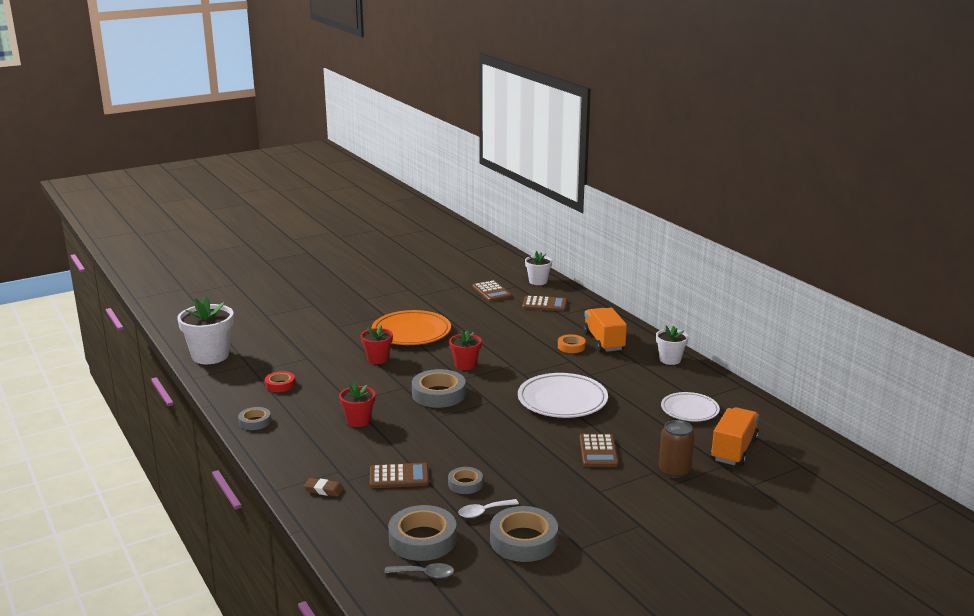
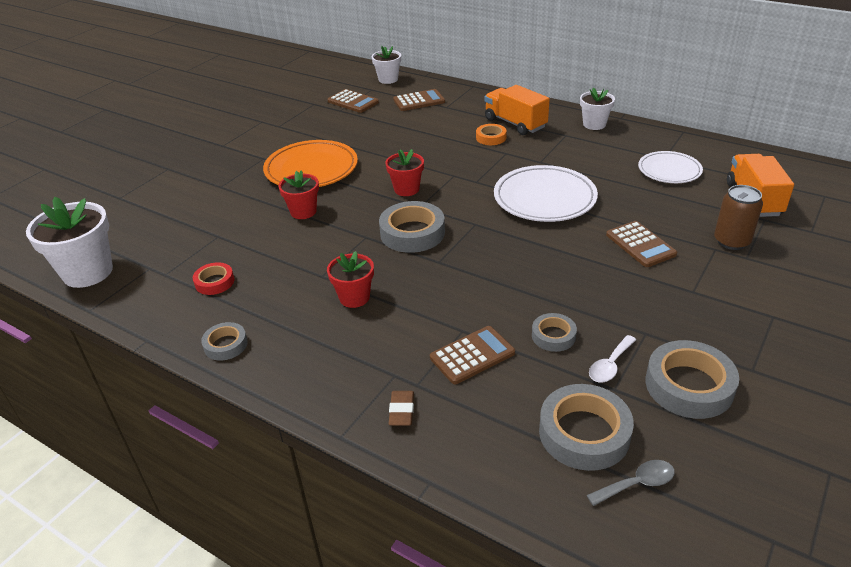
camera: 25 degrees left, 15 degrees up
brown eraser [304,478,344,497] -> brown eraser turned 75 degrees counterclockwise [388,391,414,426]

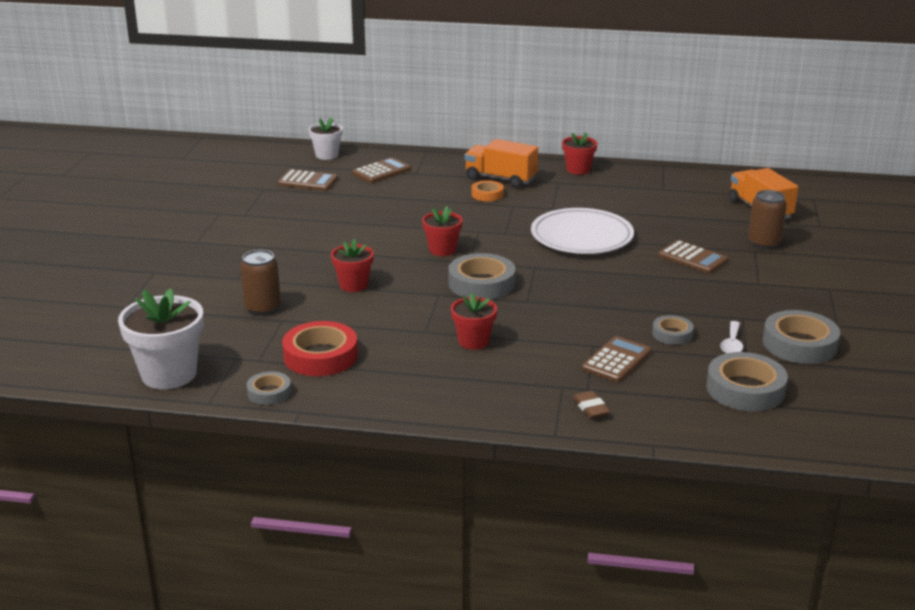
camera: 25 degrees left, 10 degrees down
red tape [193,262,234,295] -> red tape [282,321,358,376], size x1.78
grey tape [201,322,248,361] -> grey tape moved to [247,371,291,405]
orange plate [263,140,358,187] -> none
white flower pot [580,88,615,130] -> red flower pot [562,132,597,175]
grey spoon [587,460,675,506] -> none
white plate [638,151,703,183] -> none
none -> brown can [240,250,281,315]

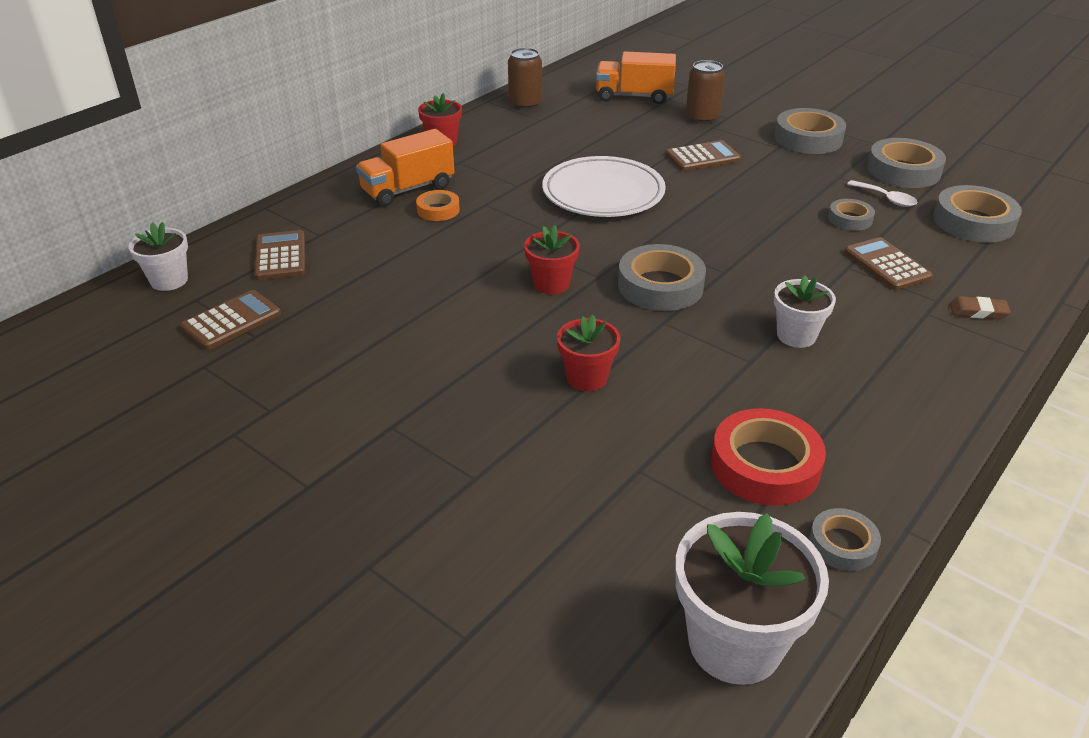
camera: 60 degrees left, 10 degrees up
brown can [240,250,281,315] -> brown can moved to [508,48,542,110]
red flower pot [451,293,497,350] -> white flower pot [774,276,836,348]
none -> grey tape [774,108,846,154]

